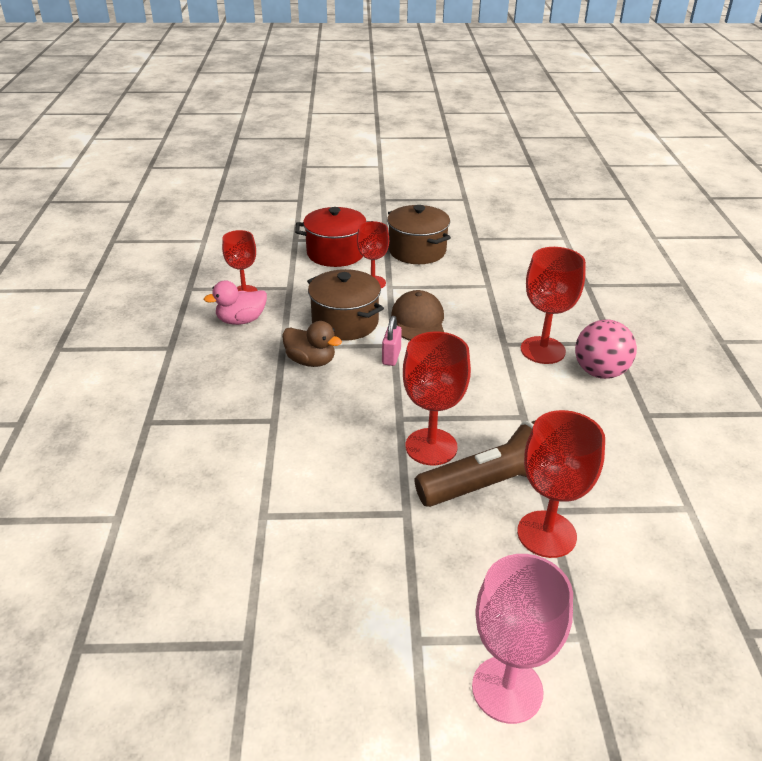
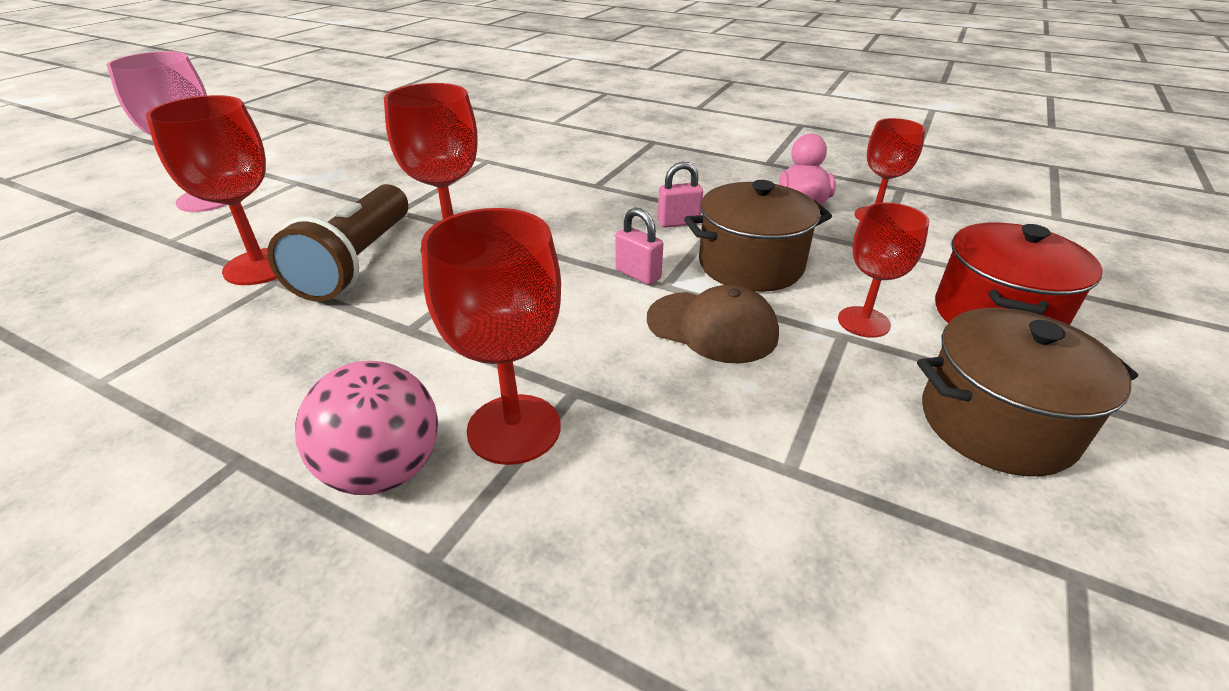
camera: 120 degrees right, 0 degrees up
brown duck [282,321,342,367] -> pink padlock [658,162,703,228]

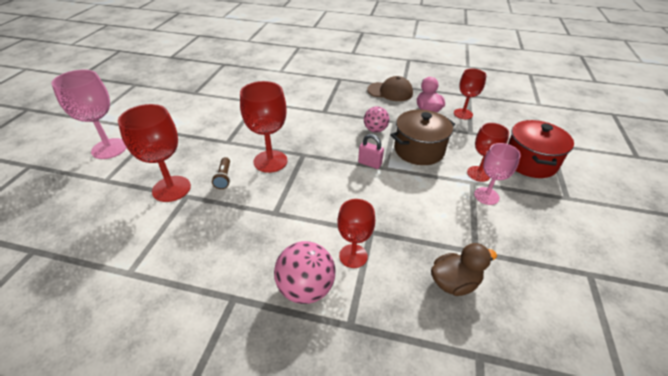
camera: 15 degrees left, 5 degrees up
brown flashlight [267,184,408,302] -> brown flashlight [212,157,230,189], size x0.43
red goblet [421,208,561,465] -> red goblet [337,199,375,268], size x0.66
brown cap [647,285,779,364] -> brown cap moved to [367,76,413,101]
pink padlock [658,162,703,228] -> pink ball [364,106,389,133]
brown pot [917,308,1138,476] -> none
none -> brown duck [431,243,497,296]
none -> pink goblet [474,143,521,205]

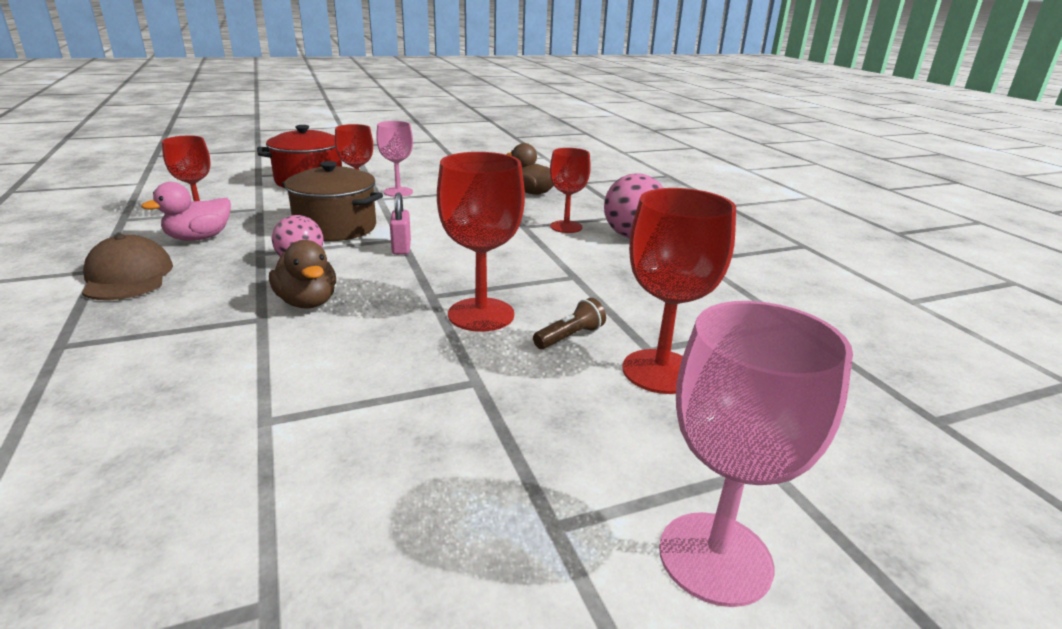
camera: 125 degrees left, 15 degrees down
none -> brown duck [269,240,336,309]

